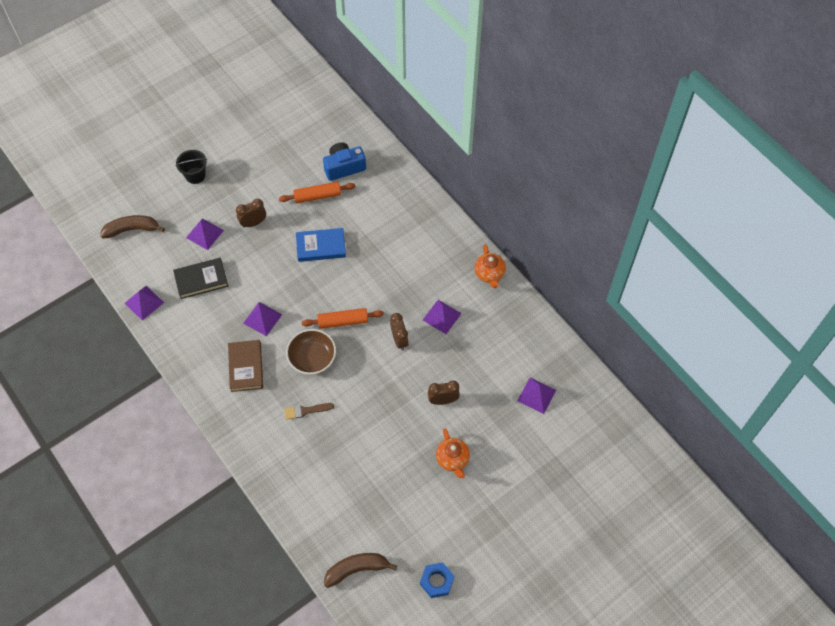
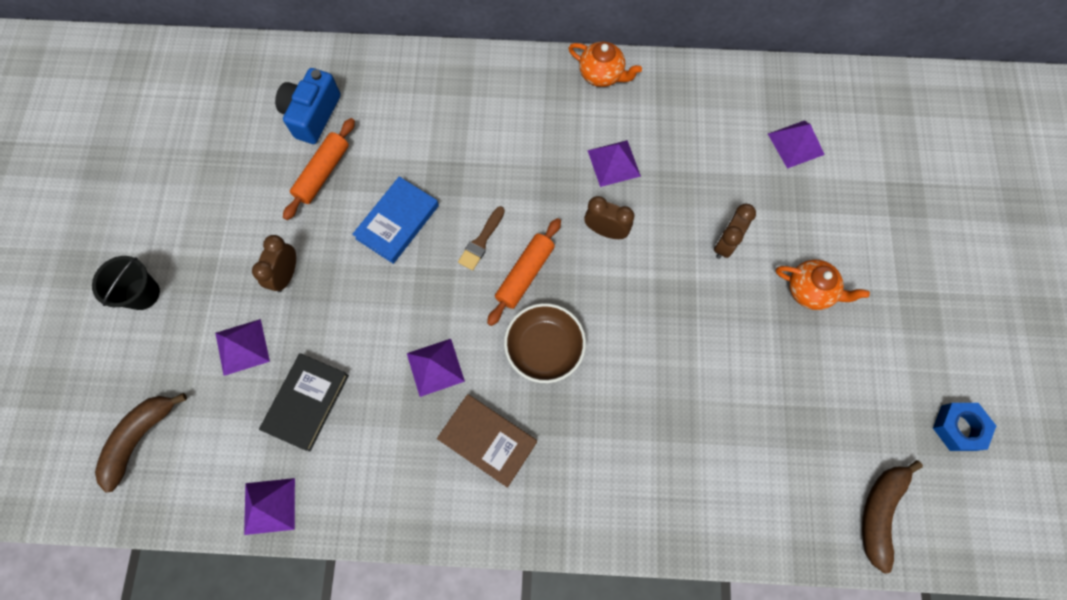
camera: 50 degrees left, 10 degrees up
brown brush [284,403,334,420] -> brown brush moved to [458,206,505,270]

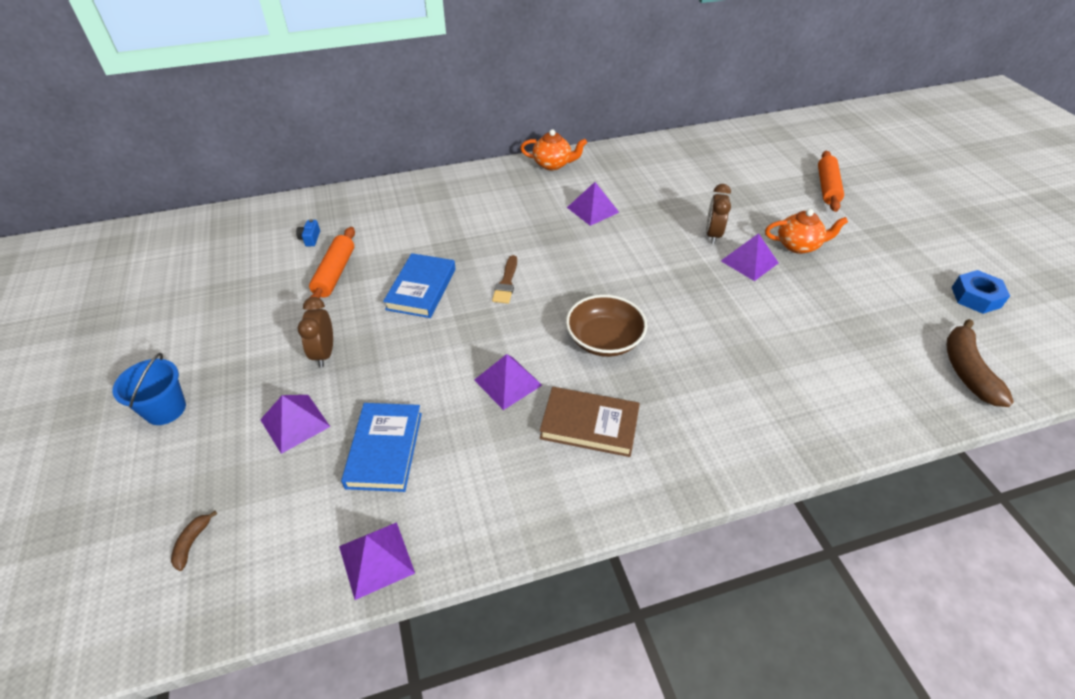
camera: 20 degrees left, 25 degrees down
black bucket [92,256,160,310] -> blue bucket [113,353,186,425]
brown banana [95,393,187,492] -> brown banana [171,511,217,571], size x0.46
black book [259,353,349,452] -> blue book [341,403,422,492]
blue camera [275,68,341,144] -> blue camera [296,219,320,246], size x0.43
orange rolling pin [487,218,561,326] -> orange rolling pin moved to [818,151,844,212]
brown clock [584,196,634,239] -> none
purple pyramid [768,120,825,169] -> purple pyramid moved to [721,233,778,281]

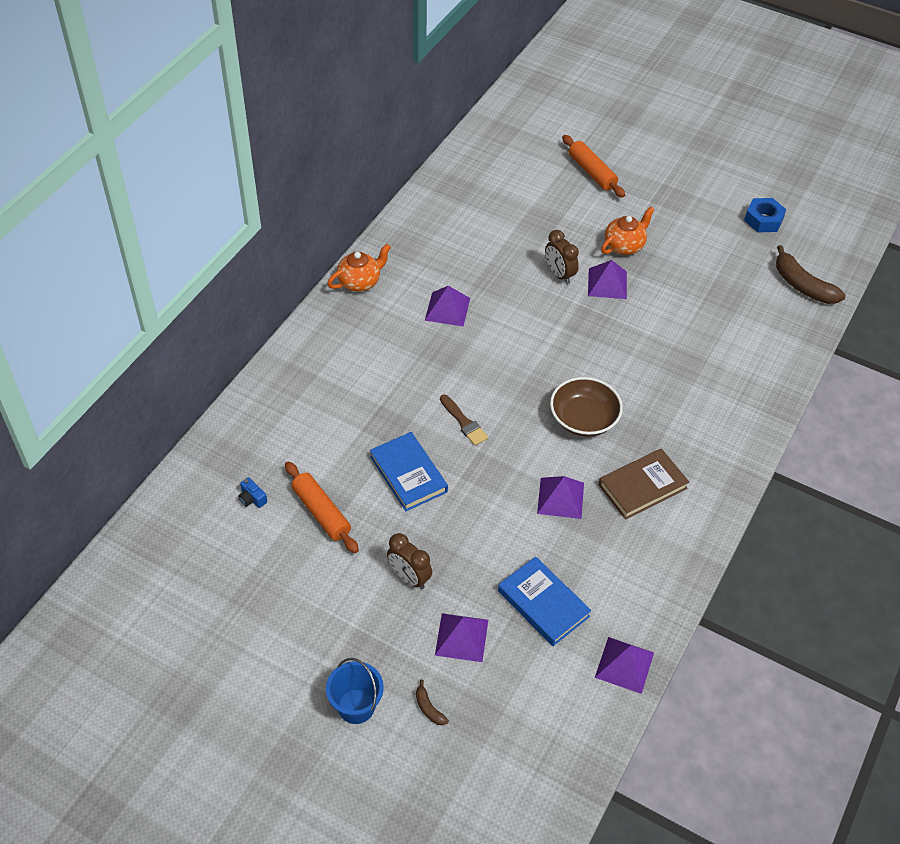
camera: 45 degrees left, 5 degrees up
brown banana [171,511,217,571] -> brown banana moved to [416,680,449,725]

